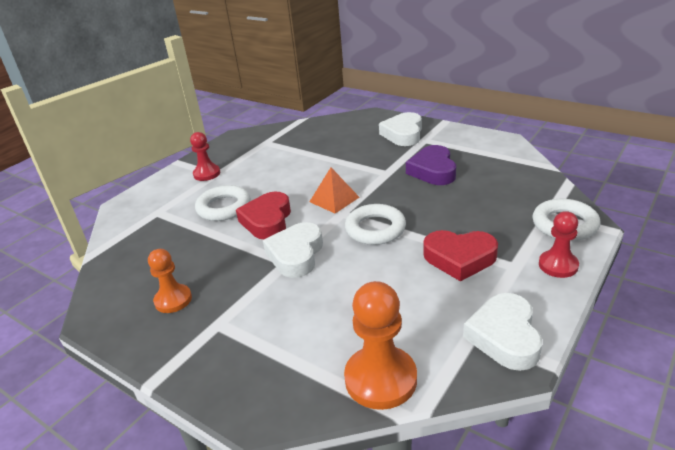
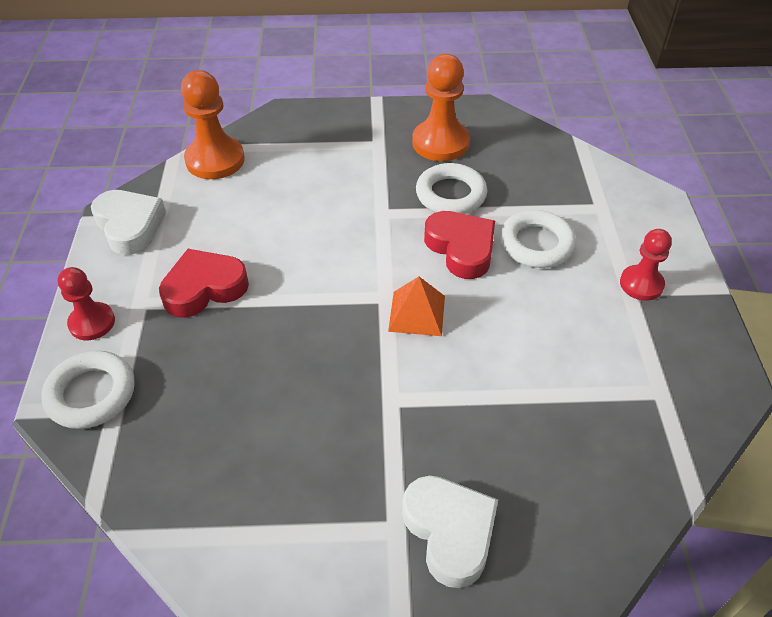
camera: 140 degrees right, 15 degrees up
orange pawn [148,249,192,313] -> orange pawn [412,54,470,161], size x1.60
white heart [263,222,323,278] -> none
white ring [345,204,406,245] -> white ring moved to [416,163,487,214]
purple heart [406,145,456,185] -> none

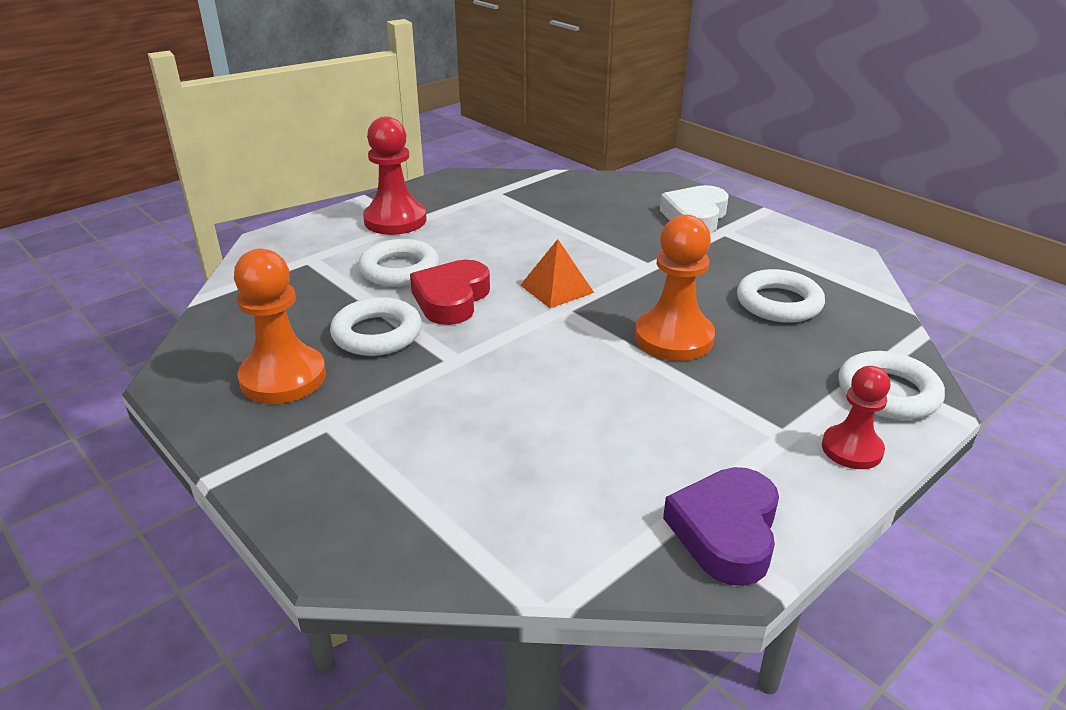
camera: 130 degrees left, 15 degrees down
white heart [91,190,166,255] -> purple heart [663,467,779,586]
red heart [159,249,249,318] -> none
orange pawn [181,70,245,179] -> orange pawn moved to [635,215,715,361]
red pawn [620,229,672,301] -> red pawn [363,116,427,235], size x1.60
none -> white ring [737,269,825,323]

